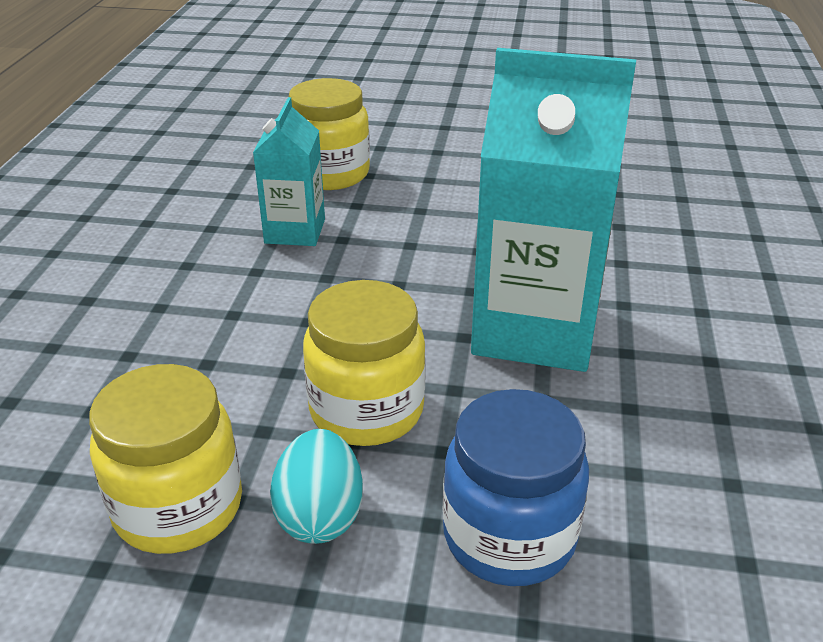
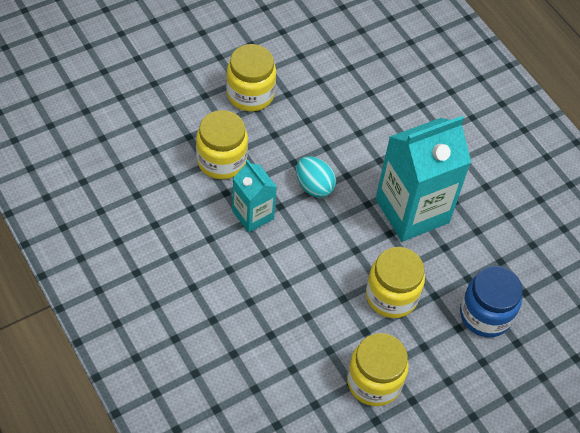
camera: 45 degrees left, 20 degrees up
turquoise egg [270,429,363,544] -> turquoise egg moved to [296,156,336,198]
none -> yellow jar [226,44,276,112]

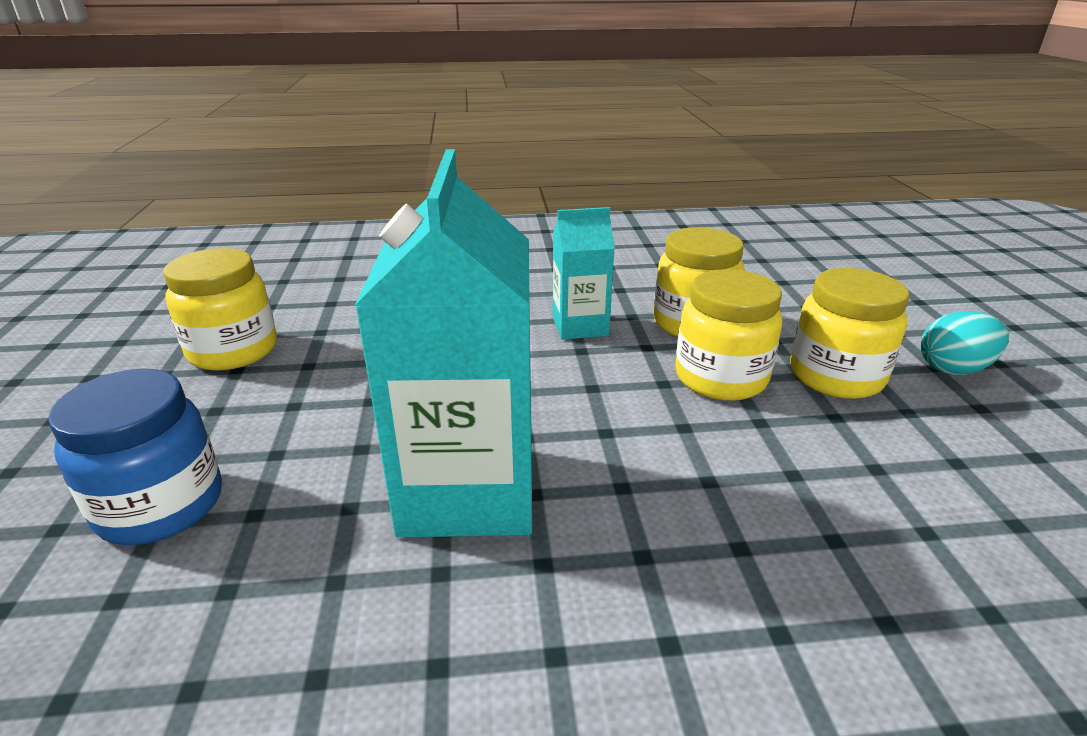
camera: 120 degrees right, 25 degrees down
turquoise egg [296,156,336,198] -> turquoise egg moved to [921,311,1009,375]
yellow jar [366,247,425,318] -> yellow jar moved to [675,269,782,401]

